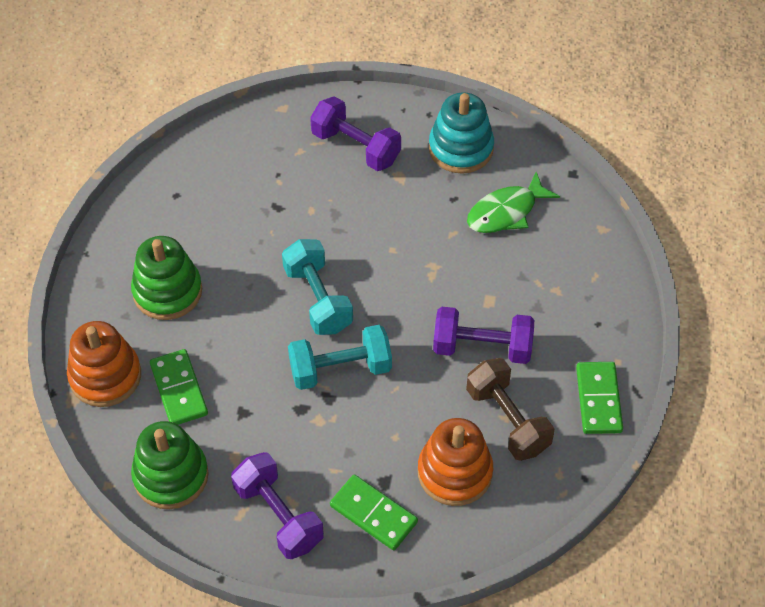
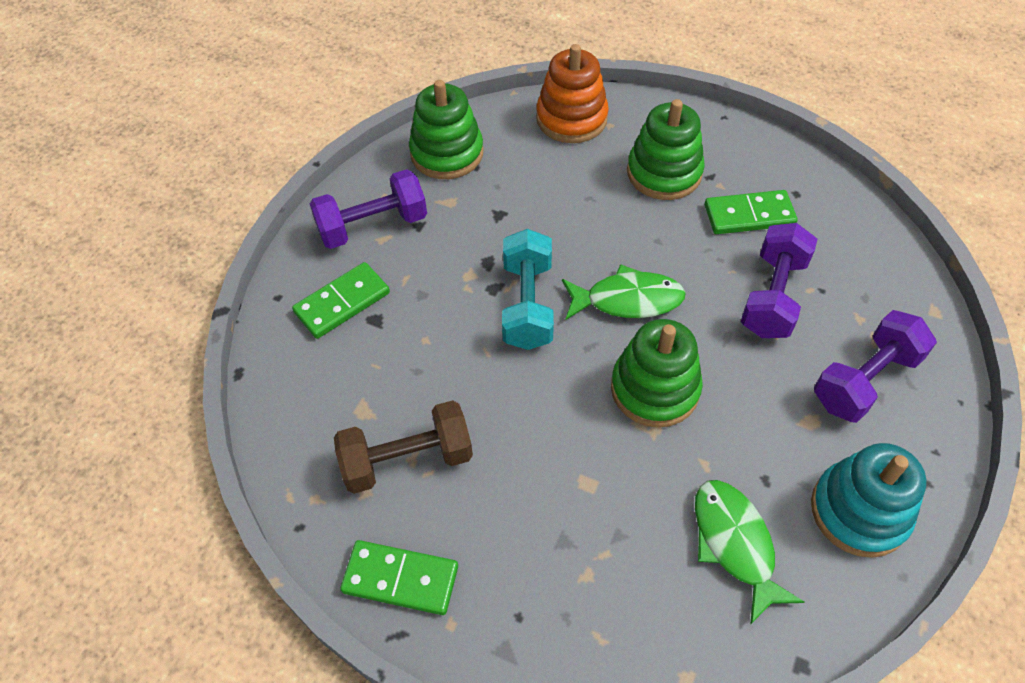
camera: 105 degrees right, 0 degrees up
green domino [150,349,208,425] -> green domino moved to [705,190,798,234]
turquoise dumbbell [282,239,353,335] -> green fish [562,264,686,320]
orange stacking toy [418,418,493,506] -> none
purple dumbbell [433,307,534,364] -> purple dumbbell moved to [741,223,817,338]
none -> green stacking toy [611,319,703,428]

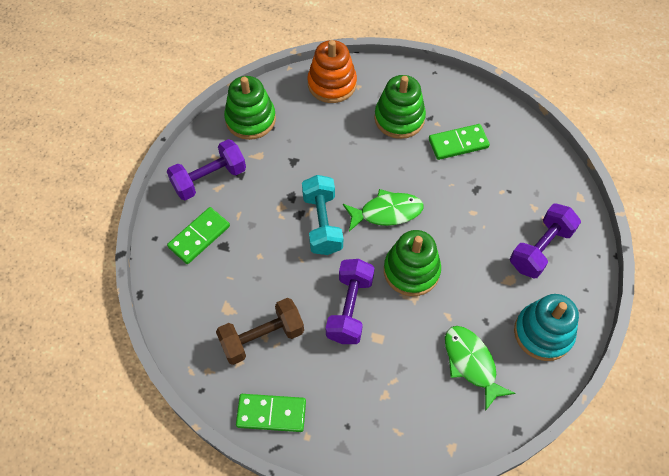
camera: 10 degrees left, 5 degrees up
purple dumbbell [741,223,817,338] -> purple dumbbell moved to [326,259,375,344]

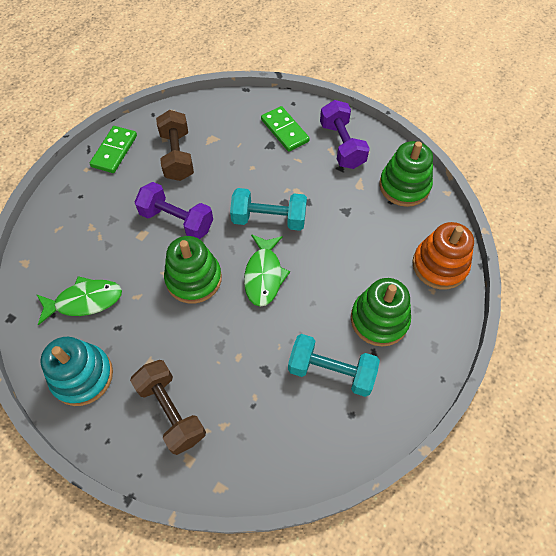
camera: 105 degrees right, 0 degrees up
green domino [429,124,490,160] -> turquoise dumbbell [288,334,380,397]
purple dumbbell [510,203,581,278] -> brown dumbbell [130,360,206,455]

